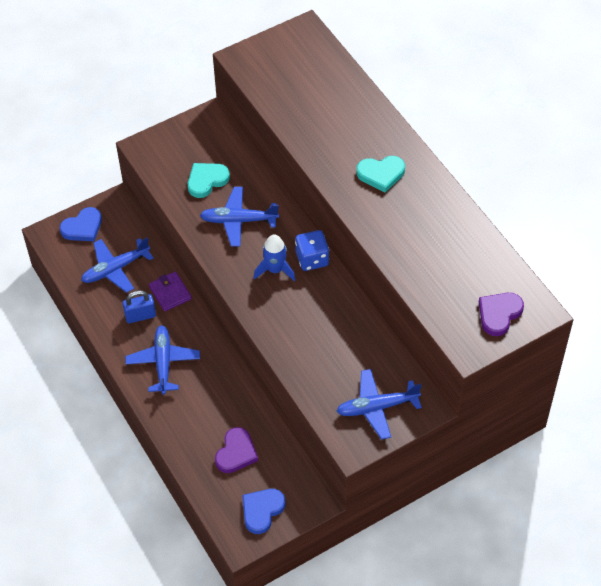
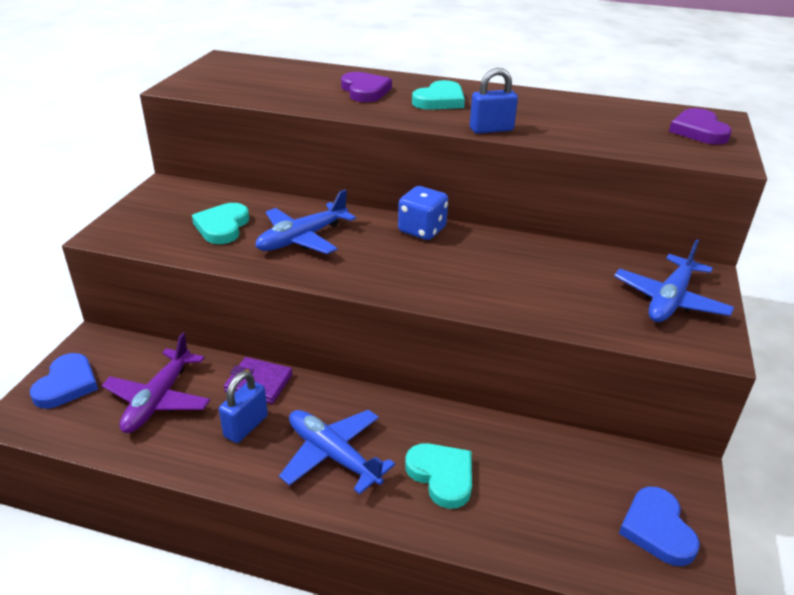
camera: 45 degrees left, 20 degrees down
blue plane [81,237,154,293] -> purple plane [102,333,210,433]
purple heart [215,427,258,473] -> purple heart moved to [341,72,392,102]
blue rocket [254,235,295,282] -> none
none -> turquoise heart [405,443,472,509]
none -> blue padlock [470,68,518,134]

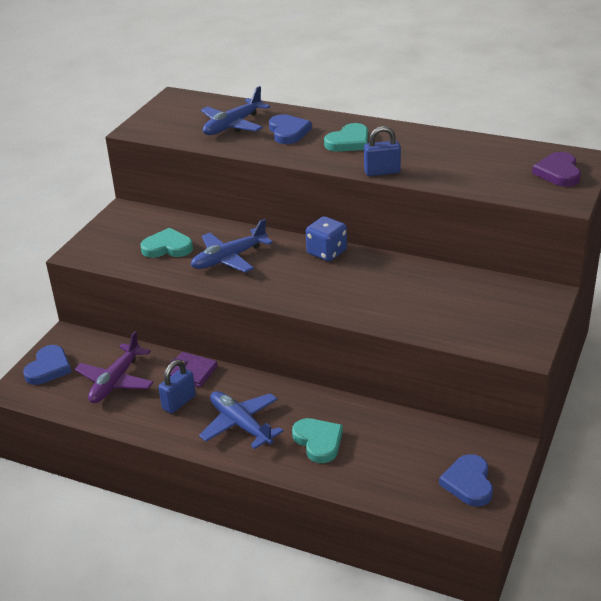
camera: 10 degrees right, 0 degrees up
turquoise heart [192,203,249,244] -> turquoise heart turned 75 degrees clockwise [141,228,193,258]
purple heart [341,72,392,102] -> blue heart [269,114,312,144]
blue plane [614,239,735,322] -> blue plane moved to [201,86,270,135]

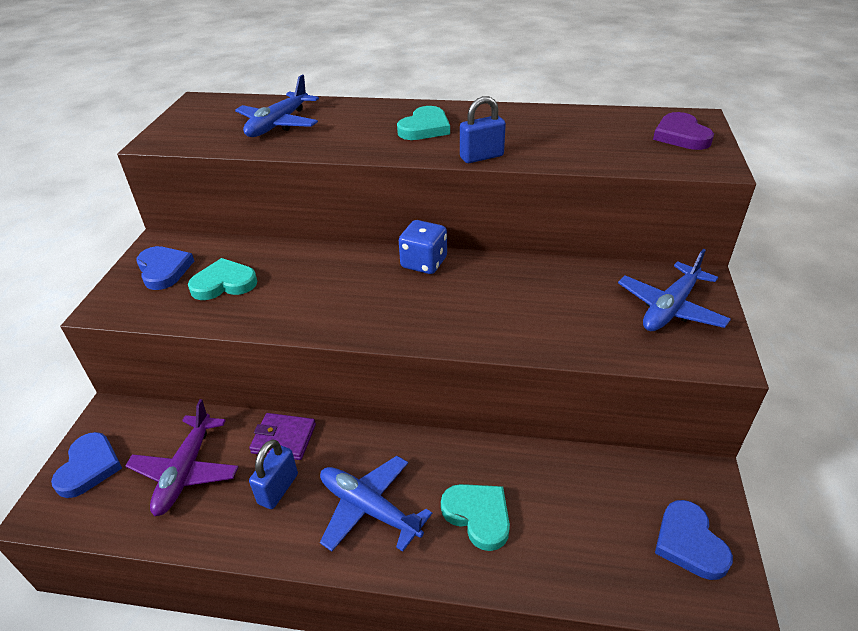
camera: 15 degrees left, 5 degrees up
blue plane [191,219,273,273] -> blue plane moved to [618,249,731,331]
blue heart [269,114,312,144] -> blue heart moved to [136,246,194,290]

